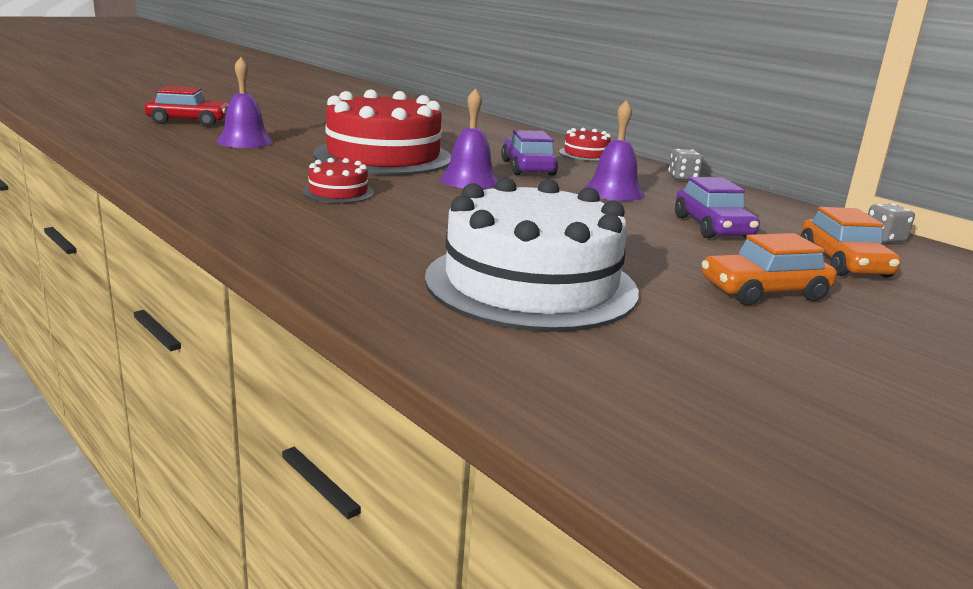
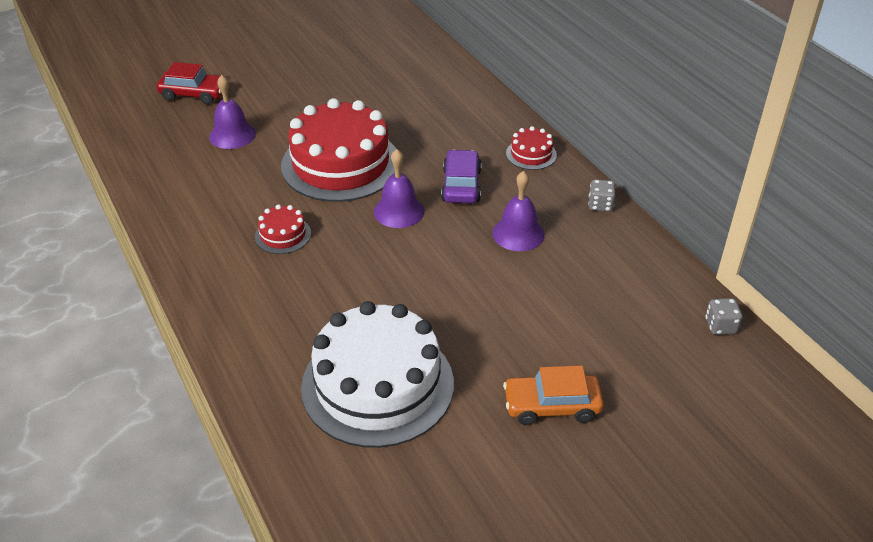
camera: 15 degrees right, 20 degrees up
purple car [675,177,760,238] -> none
orange car [801,207,901,277] -> none

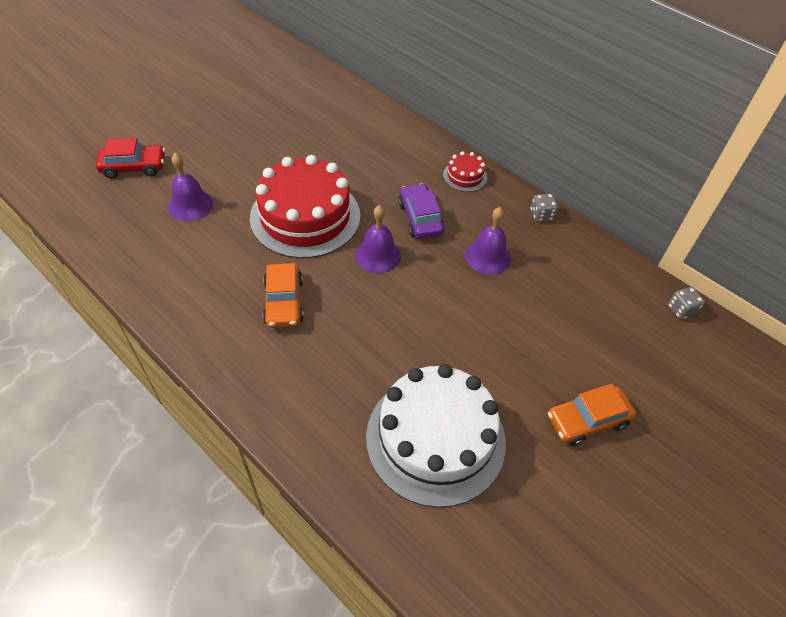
camera: 20 degrees left, 10 degrees up
red cake [255,204,311,254] -> orange car [263,263,304,328]

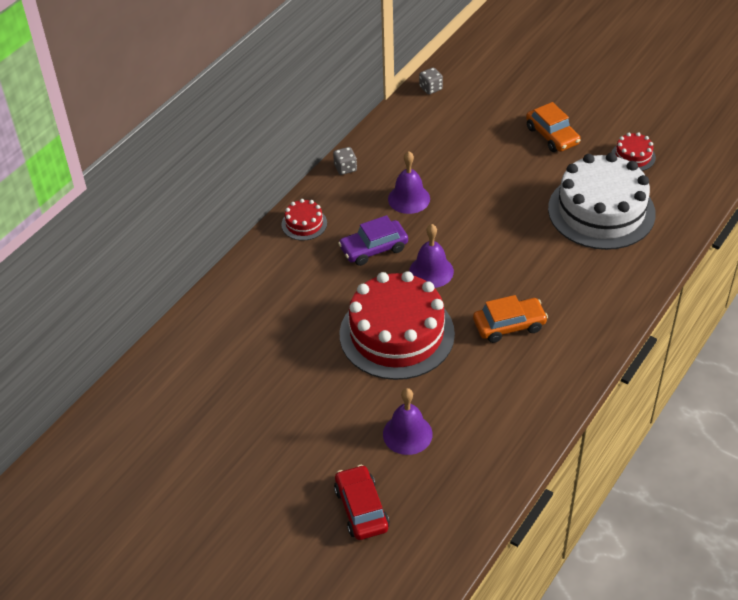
camera: 95 degrees left, 5 degrees down
none -> red cake [611,132,656,171]

